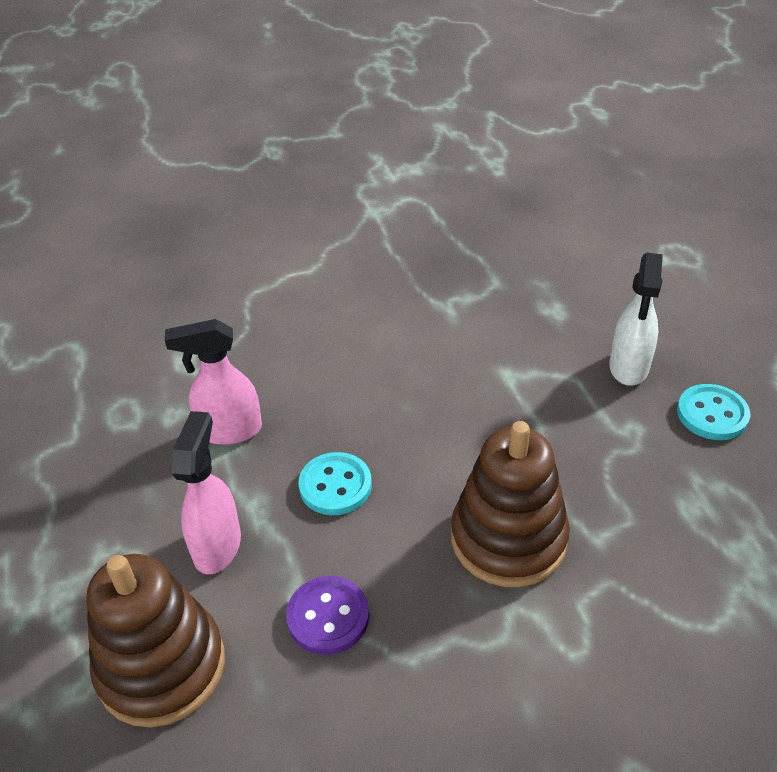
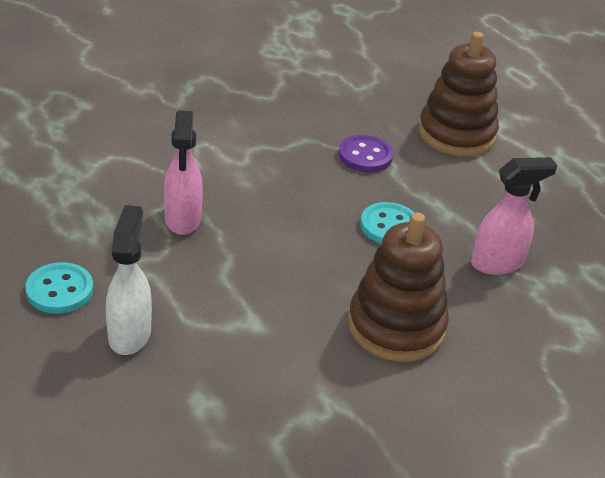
camera: 165 degrees right, 5 degrees down
pink spray bottle [171,411,241,574] -> pink spray bottle moved to [164,110,203,235]
brown stacking toy [451,421,570,587] -> brown stacking toy moved to [348,212,449,362]

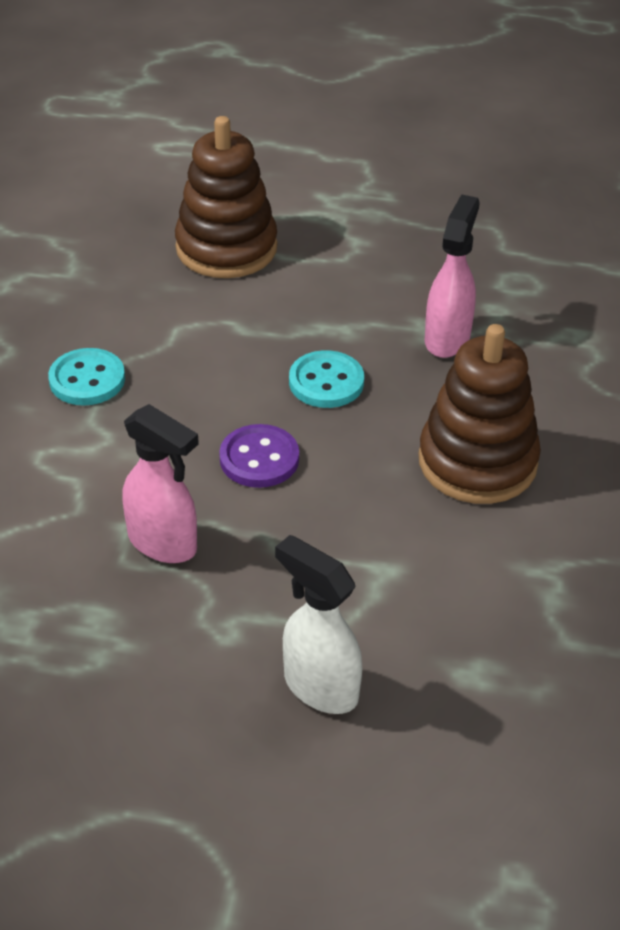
camera: 50 degrees left, 5 degrees up
turquoise button [25,262,93,314] -> turquoise button moved to [48,348,125,406]
purple button [339,135,393,172] -> purple button moved to [219,424,299,488]

